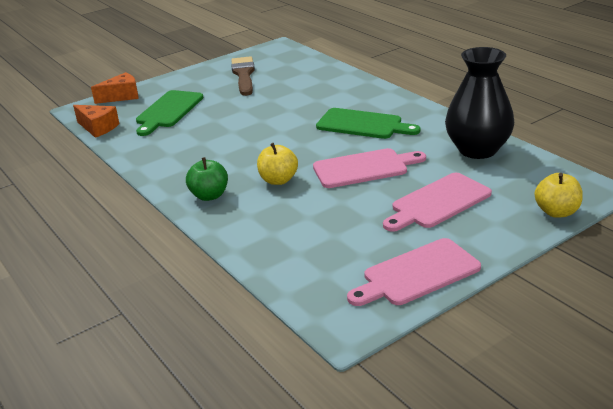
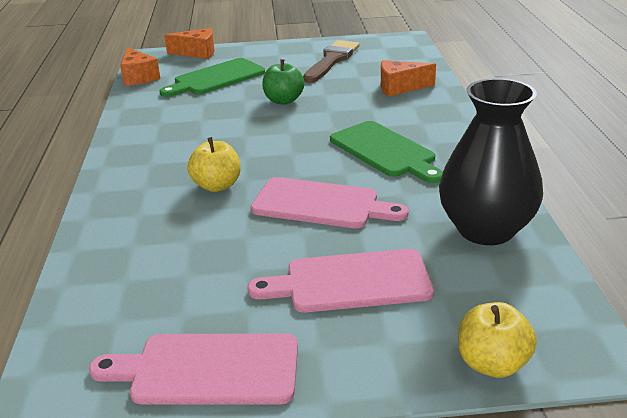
camera: 30 degrees right, 0 degrees up
green apple [186,157,228,201] -> green apple moved to [262,59,305,105]
none -> orange cheese [381,60,436,97]

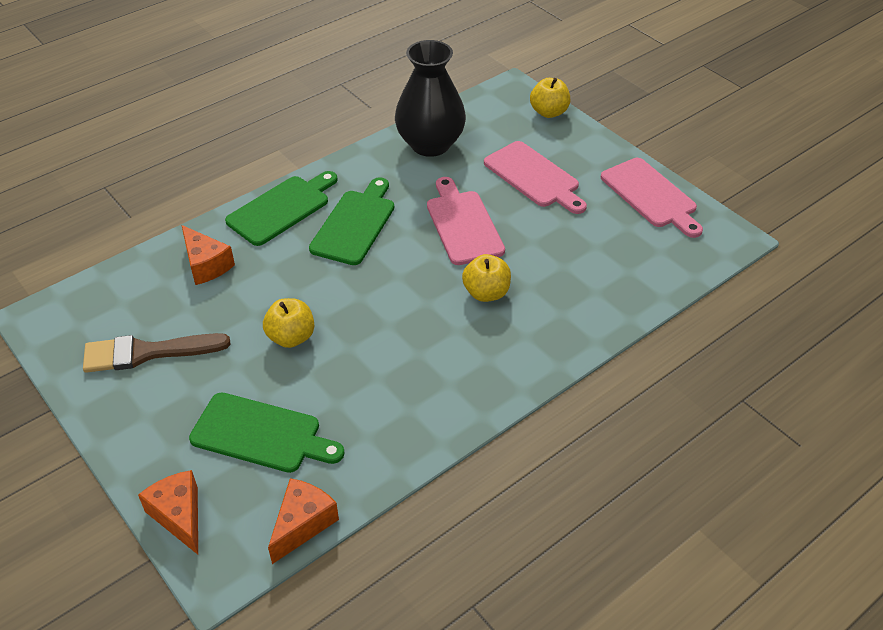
camera: 125 degrees left, 15 degrees up
green apple [262,59,305,105] -> yellow apple [263,298,315,348]
none -> green cutting board [225,171,338,246]

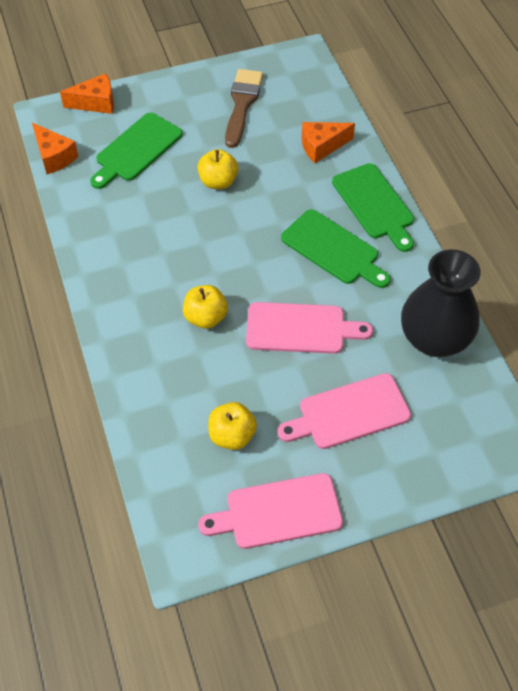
camera: 110 degrees right, 10 degrees up
yellow apple [530,78,570,118] -> yellow apple moved to [208,402,257,450]

